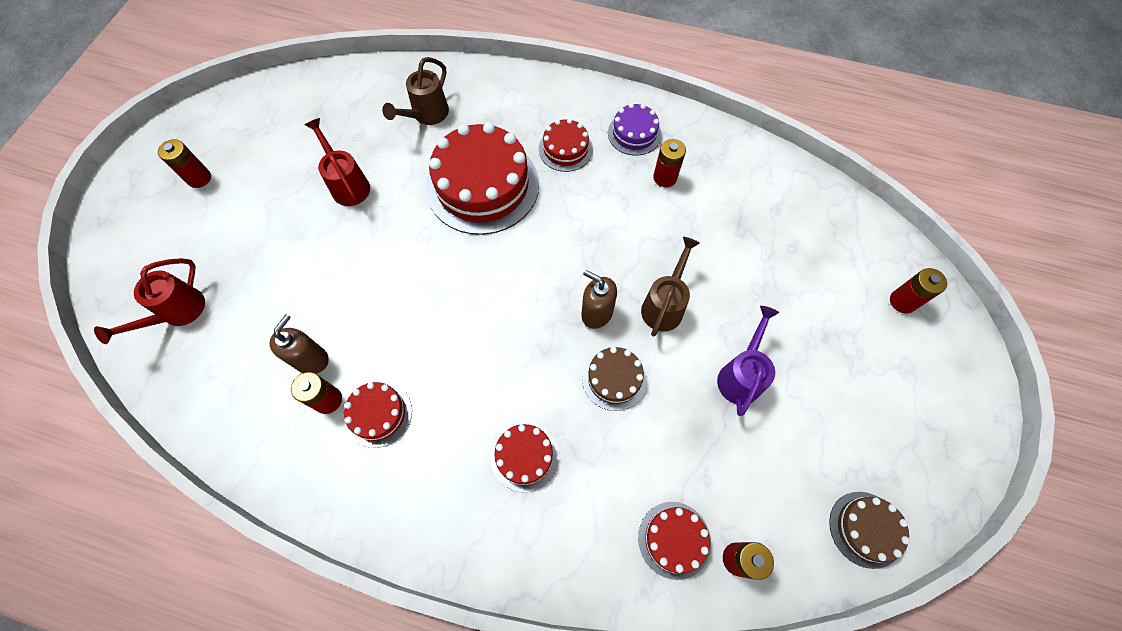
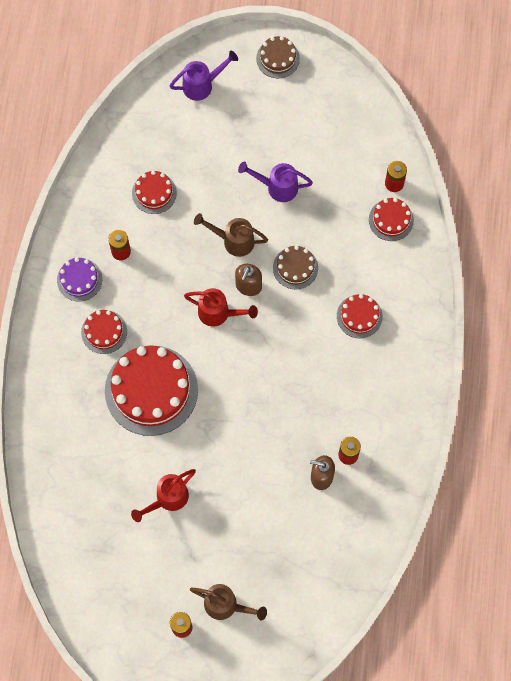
camera: 100 degrees left, 5 degrees up
red watering can [94,258,205,344] -> red watering can moved to [184,288,258,327]
red cake [344,382,412,448] -> red cake moved to [132,170,177,214]
brown watering can [382,57,449,125] -> brown watering can moved to [190,584,267,620]
brown cake [829,492,910,569] -> brown cake moved to [256,36,300,78]
red battery [890,268,947,314] -> purple watering can [170,51,238,101]

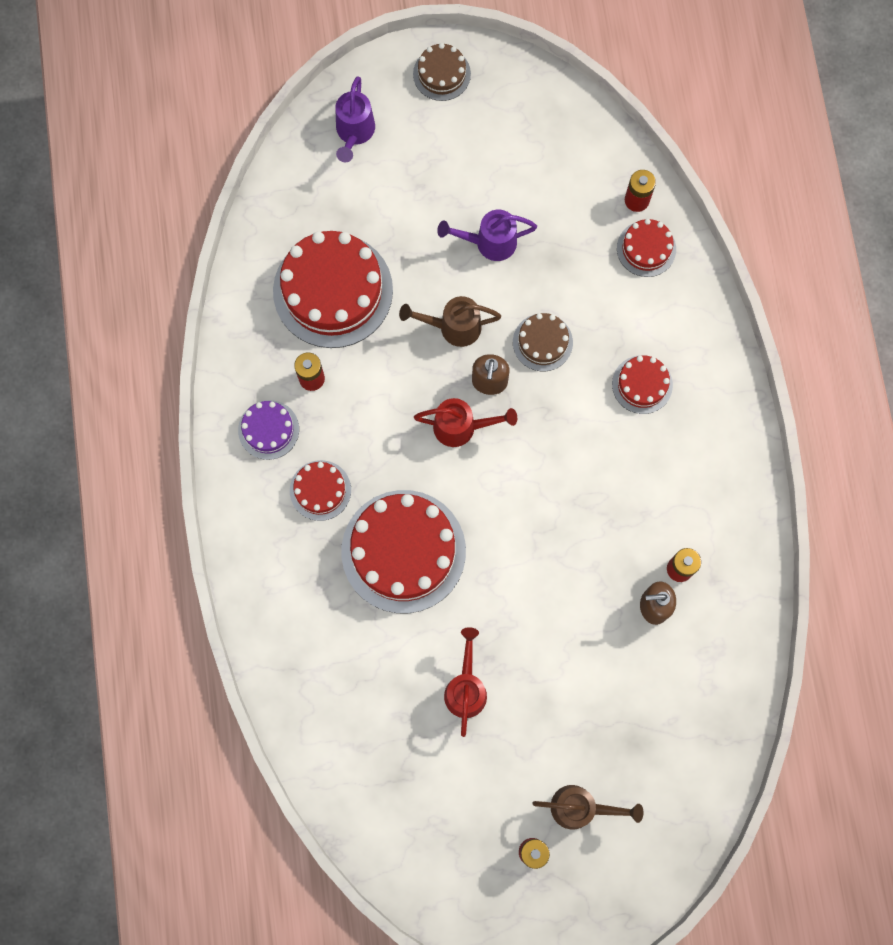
camera: 15 degrees left, 5 degrees up
red watering can [131,469,196,522] -> red watering can turned 150 degrees clockwise [444,627,487,737]
red cake [132,170,177,214] -> red cake [273,231,393,348], size x2.01
purple watering can [170,51,238,101] -> purple watering can turned 135 degrees clockwise [335,76,375,162]

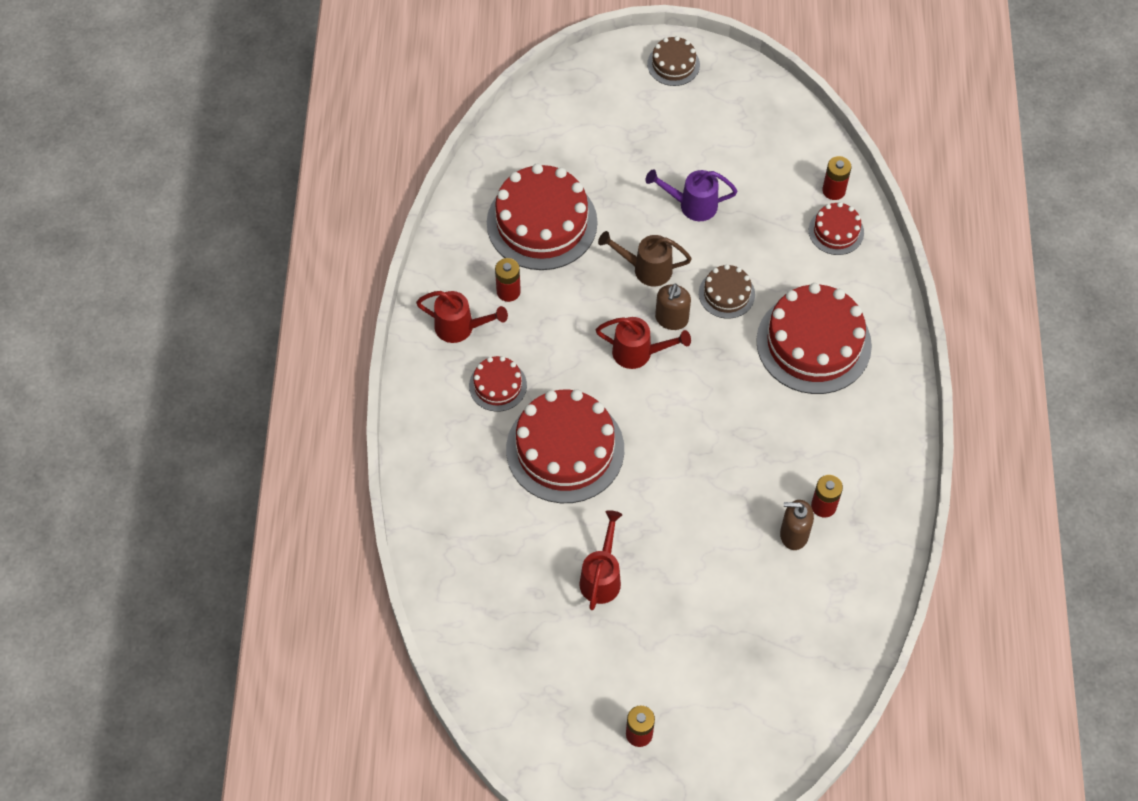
camera: 10 degrees right, 15 degrees down
purple cake [238,400,299,460] -> red watering can [416,291,508,343]
purple watering can [335,76,375,162] -> none
brown watering can [533,785,643,829] -> none
red cake [612,355,673,414] -> red cake [756,283,872,394], size x2.01

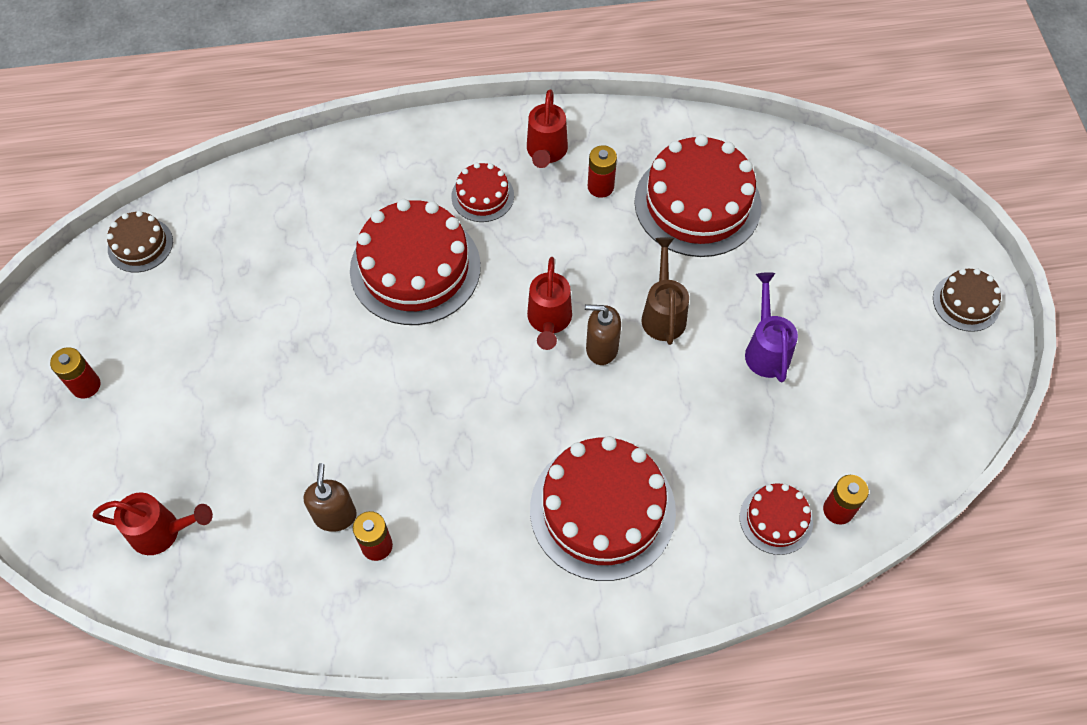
camera: 80 degrees right, 0 degrees up
red watering can [579,510,622,610] -> red watering can moved to [93,493,213,555]
brown cake [699,264,755,319] -> brown cake moved to [107,211,173,272]

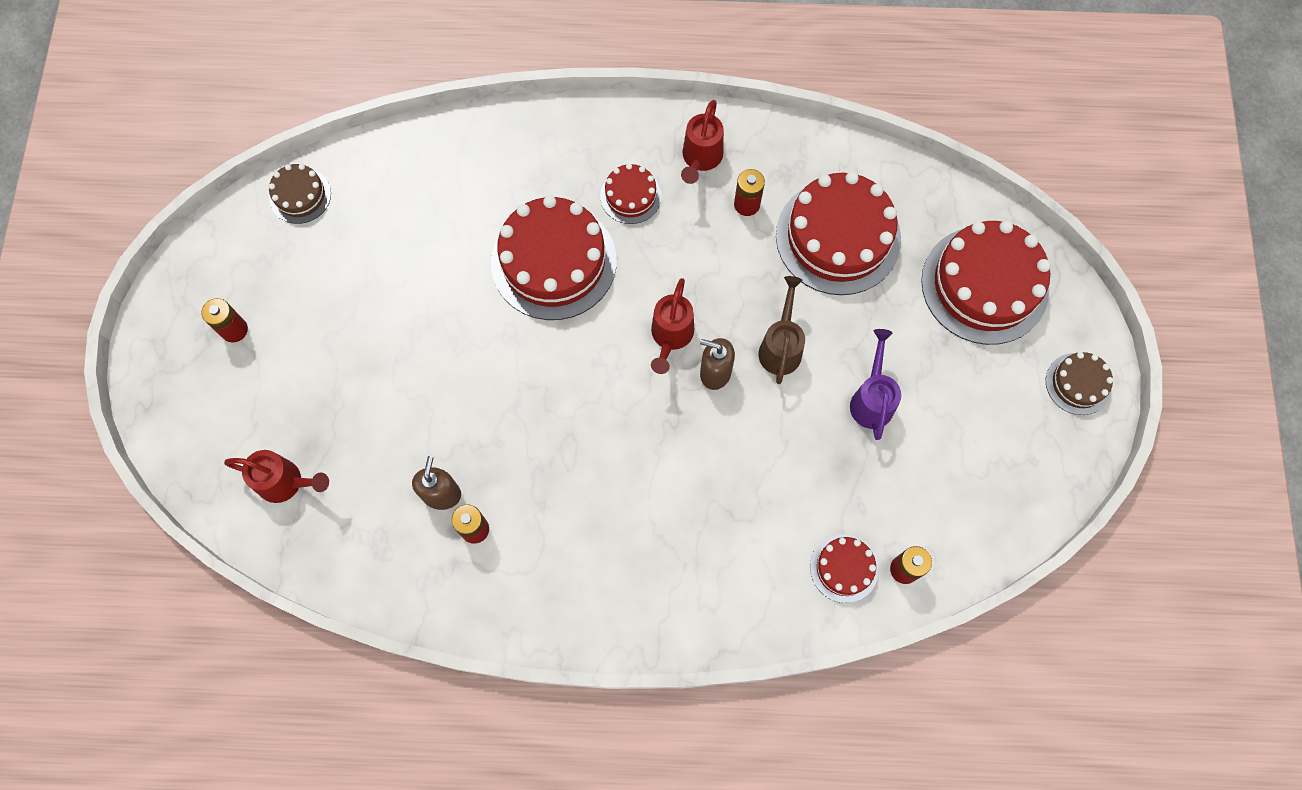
camera: 10 degrees right, 10 degrees up
red cake [530,436,676,581] -> red cake moved to [921,221,1051,345]

